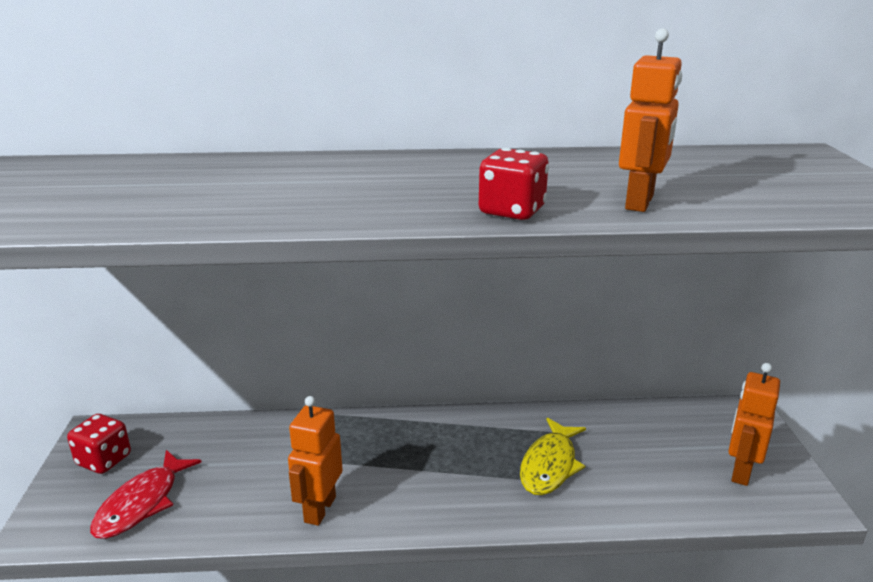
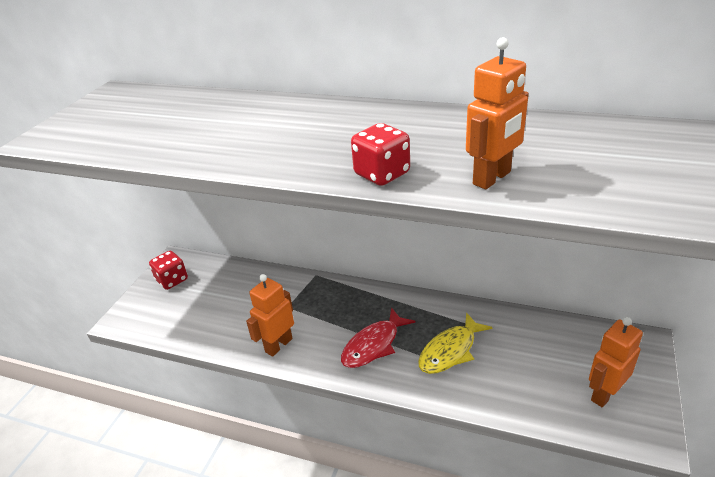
camera: 25 degrees right, 10 degrees up
red fish [90,450,202,539] -> red fish moved to [341,307,415,368]

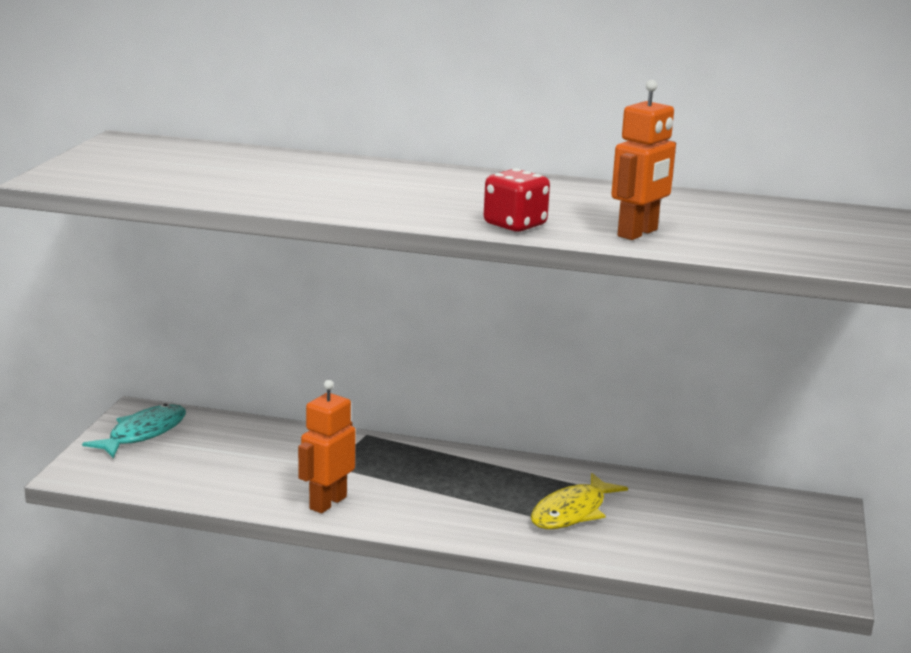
camera: 10 degrees left, 15 degrees down
red dice [149,251,188,290] -> turquoise fish [82,404,186,458]
red fish [341,307,415,368] -> none
orange robot [589,317,643,407] -> none

